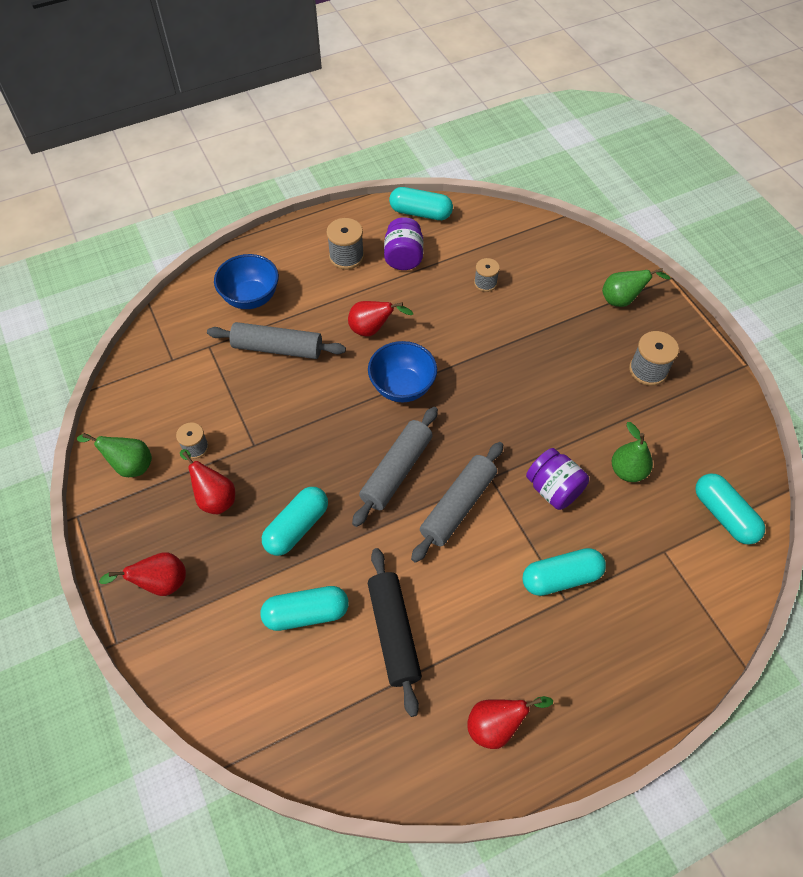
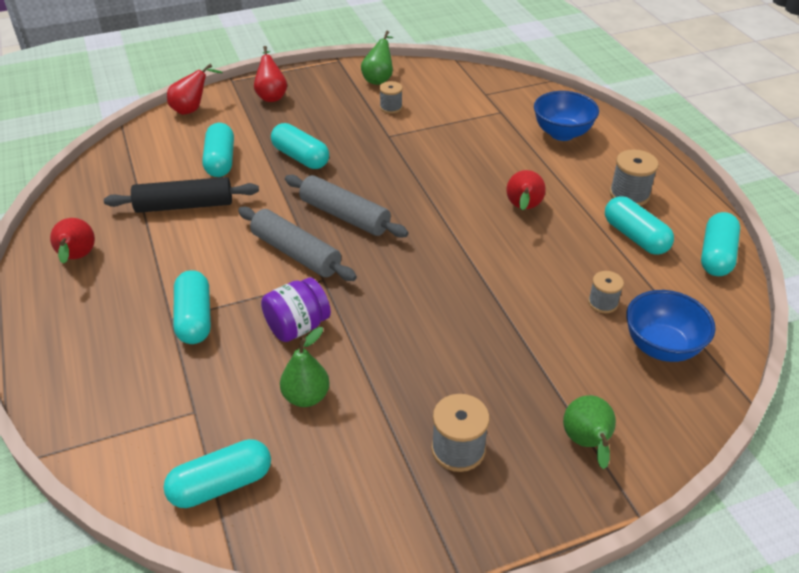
camera: 95 degrees right, 15 degrees down
red pear [180,449,235,514] -> red pear moved to [167,64,223,115]
grey rolling pin [207,322,346,359] -> none
blue bowl [368,341,437,402] -> blue bowl moved to [626,290,715,362]
purple jar [384,217,423,270] -> turquoise capsule [605,196,674,255]

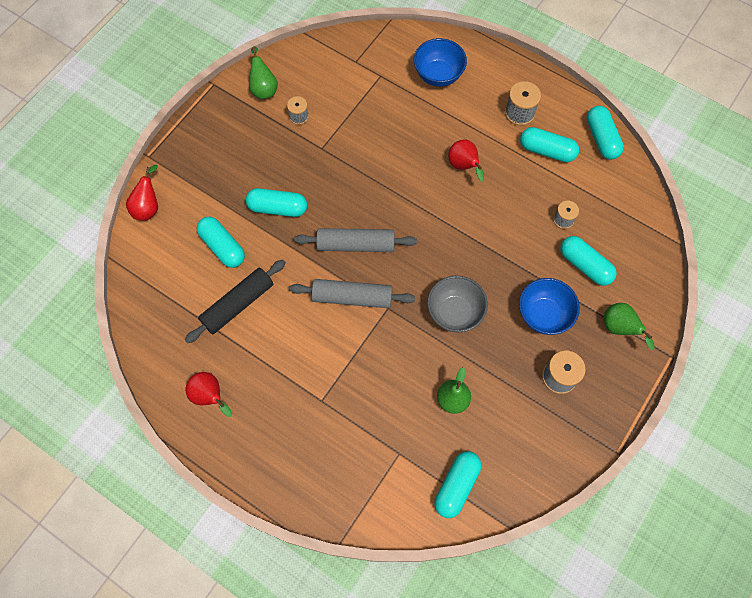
camera: 35 degrees left, 25 degrees up
turquoise capsule [174,270,211,344] -> turquoise capsule moved to [560,236,617,286]
red pear [254,46,287,102] -> none
purple jar [261,277,331,342] -> none
blue bowl [626,290,715,362] -> blue bowl moved to [519,278,580,335]
none -> grey bowl [427,275,488,332]

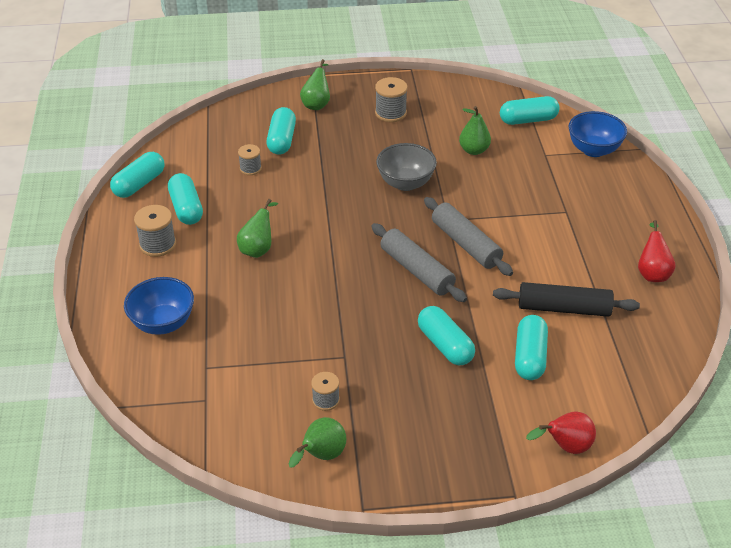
camera: 130 degrees left, 25 degrees down
red pear [448,140,484,182] -> green pear [237,199,278,258]
blue bowl [519,278,580,335] -> blue bowl moved to [569,111,627,157]

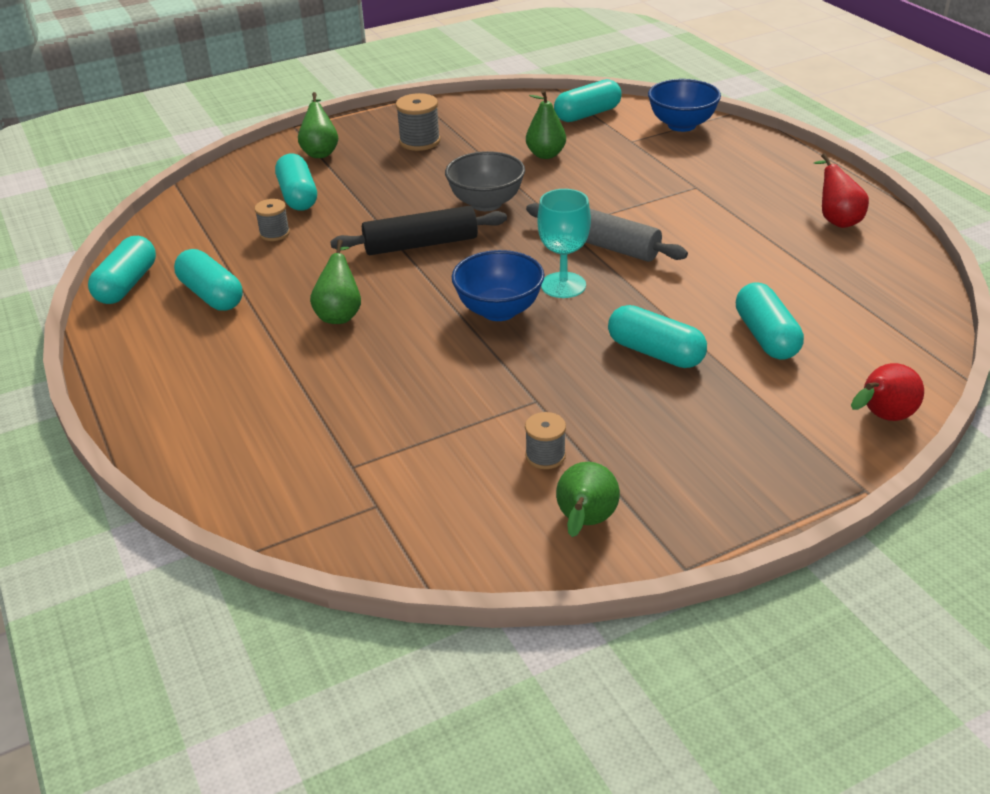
camera: 20 degrees left, 5 degrees down
blue bowl [124,277,194,335] -> blue bowl moved to [452,250,545,321]
grey spool [134,205,176,257] -> none
grey rolling pin [371,223,467,302] -> turquoise goblet [537,189,591,298]
black rolling pin [493,282,640,317] -> black rolling pin moved to [330,206,507,255]

